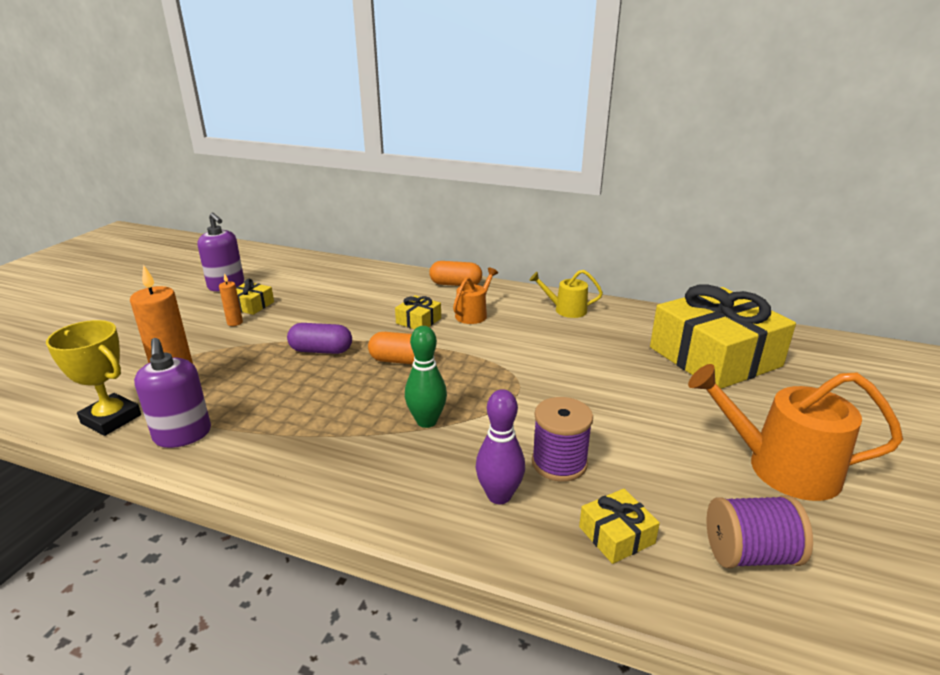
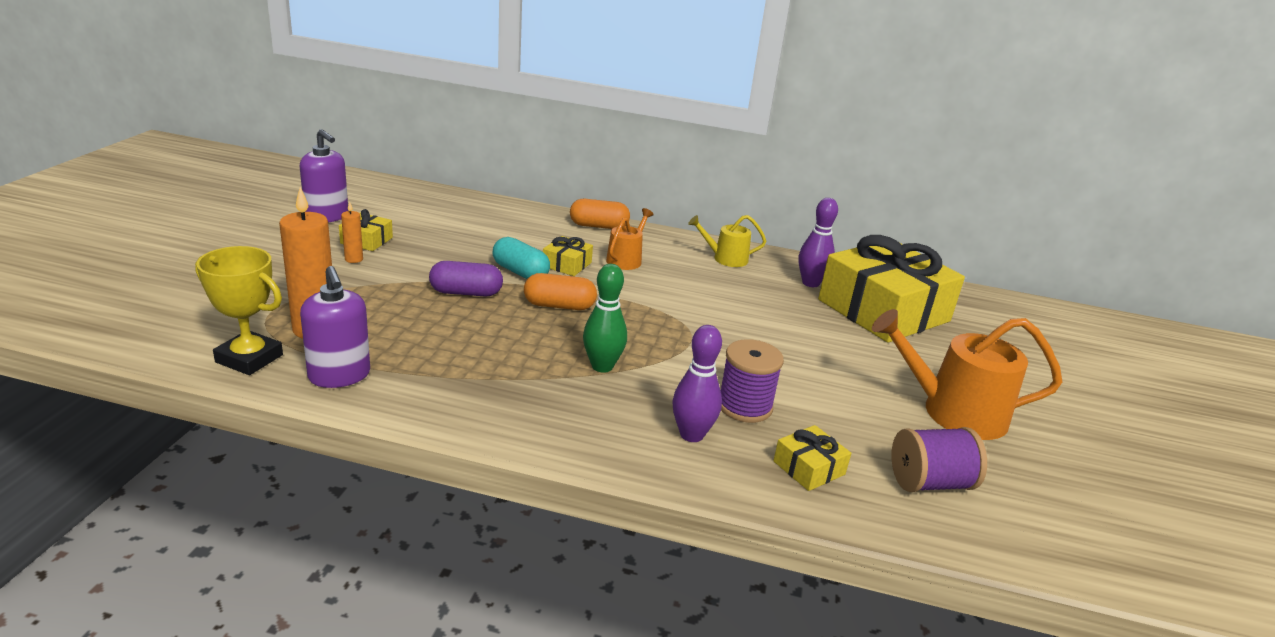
camera: 10 degrees left, 0 degrees up
none -> turquoise capsule [492,237,550,279]
none -> purple bowling pin [798,198,838,287]

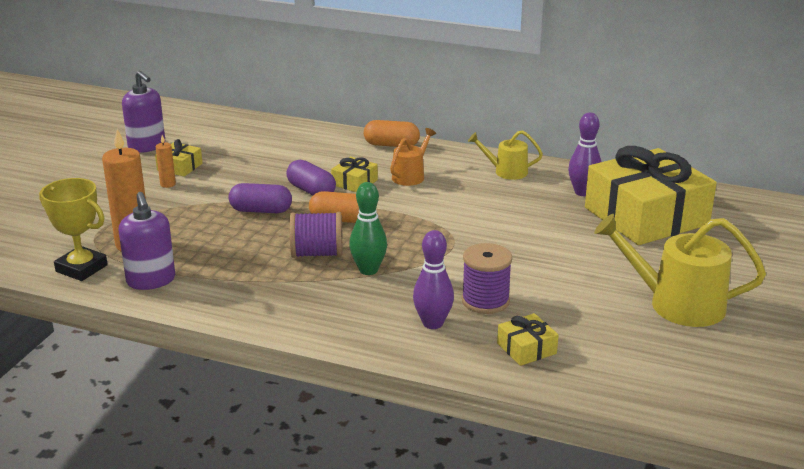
camera: 10 degrees right, 0 degrees up
turquoise capsule [492,237,550,279] -> purple capsule [286,160,336,195]
orange watering can [872,309,1062,440] -> yellow watering can [594,214,766,327]
purple spool [892,427,987,492] -> purple spool moved to [289,212,342,258]

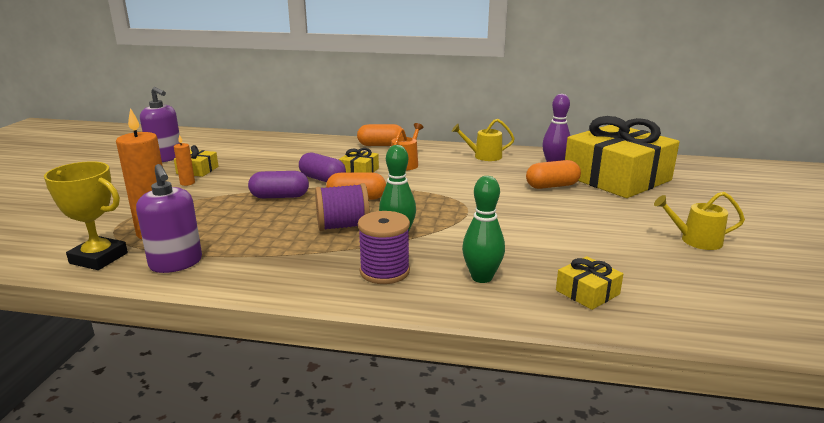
camera: 10 degrees left, 5 degrees down
purple bowling pin [413,230,454,329] -> green bowling pin [462,176,505,283]
purple spool [462,243,512,314] -> purple spool moved to [358,211,410,284]
yellow watering can [594,214,766,327] -> yellow watering can [654,192,745,250], size x0.55
none -> orange capsule [526,160,581,189]

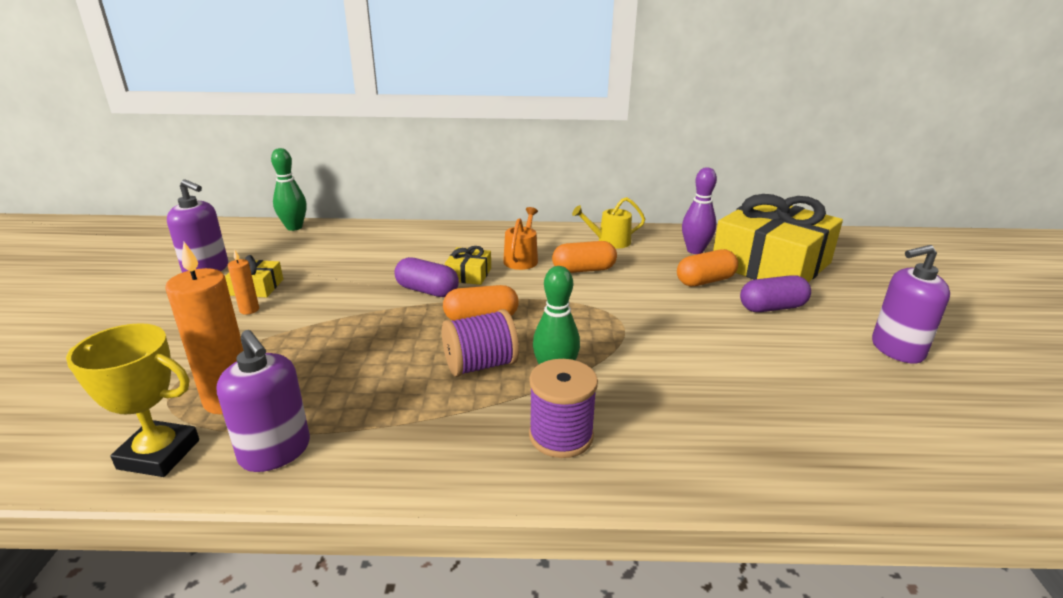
camera: 10 degrees left, 5 degrees up
purple capsule [248,171,309,198] -> purple capsule moved to [740,275,811,312]
orange capsule [357,124,403,146] -> orange capsule moved to [552,241,617,273]
green bowling pin [462,176,505,283] -> green bowling pin moved to [271,148,307,231]
yellow gift [556,256,623,310] -> none
yellow watering can [654,192,745,250] -> purple soap dispenser [872,245,950,364]

